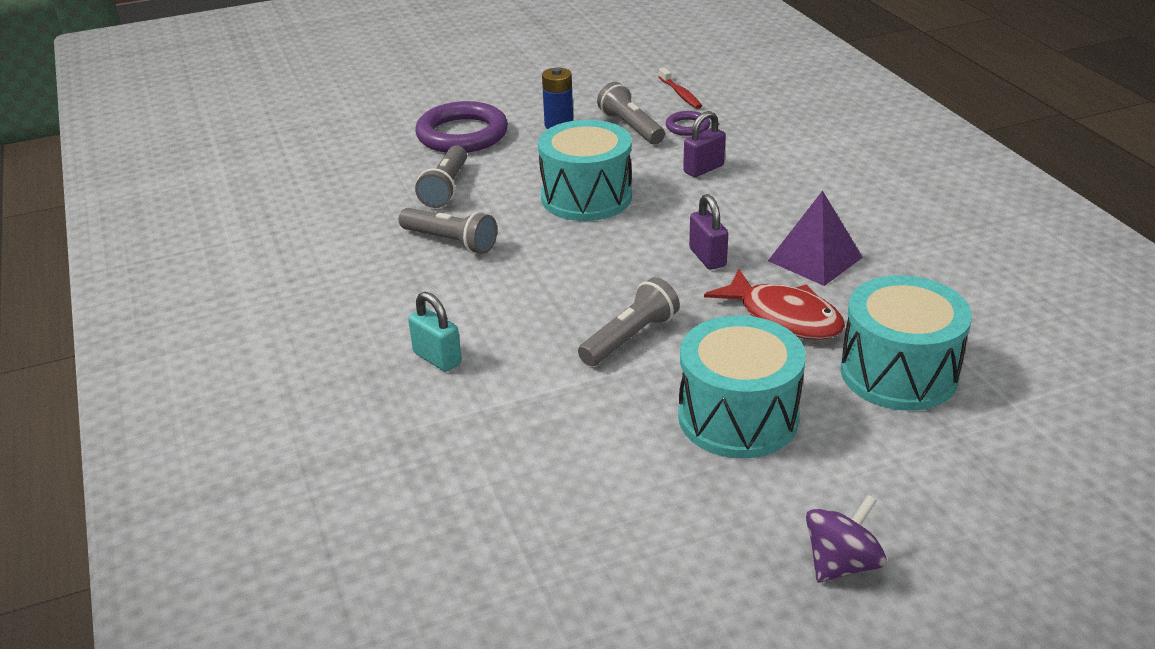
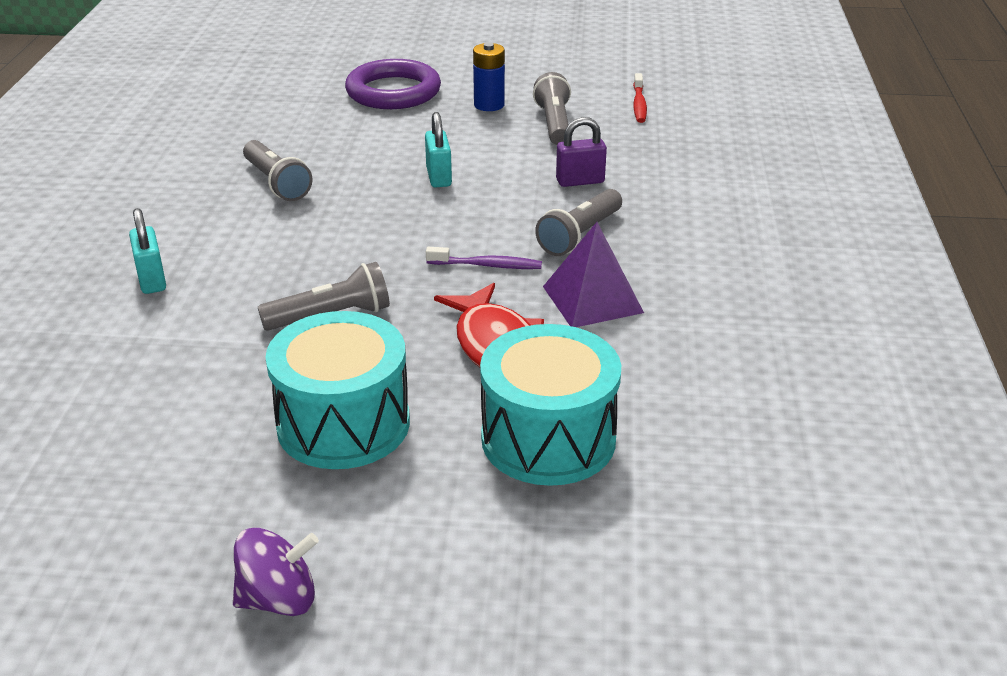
camera: 25 degrees right, 0 degrees up
grey flashlight [415,145,467,208] -> grey flashlight moved to [535,189,622,256]
turquoise drum [538,120,632,221] -> turquoise padlock [425,112,452,188]
purple ring [666,111,710,136] -> none
purple padlock [689,194,728,270] -> purple toothbrush [426,247,542,269]

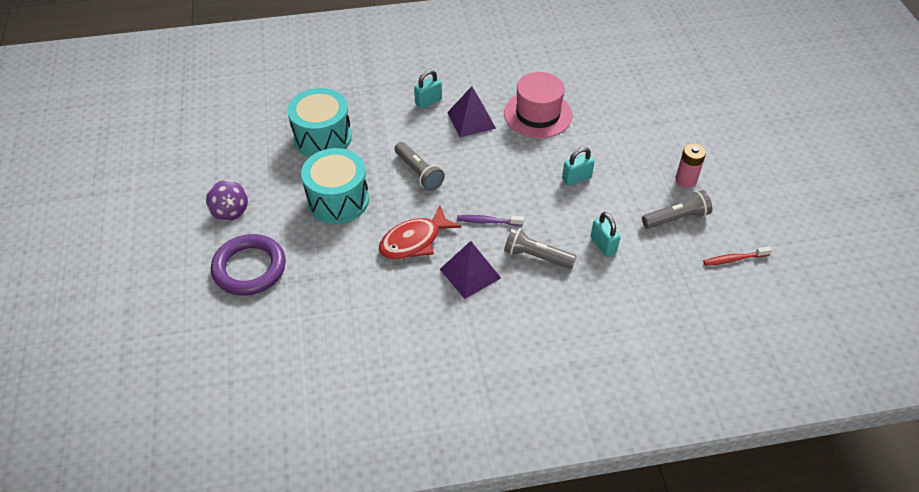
camera: 75 degrees right, 15 degrees up
grey flashlight [243,140,312,201] -> pink hat [504,72,573,138]
purple ring [345,59,441,109] -> purple ring moved to [211,234,286,296]
purple toothbrush [426,247,542,269] -> purple toothbrush turned 105 degrees clockwise [457,215,524,226]
blue battery [473,42,505,111] -> pink battery [676,143,706,188]
turquoise drum [480,324,621,486] -> turquoise drum moved to [287,88,352,157]
purple padlock [556,117,607,187] -> turquoise padlock [591,212,620,257]
none -> purple pyramid [447,86,496,137]

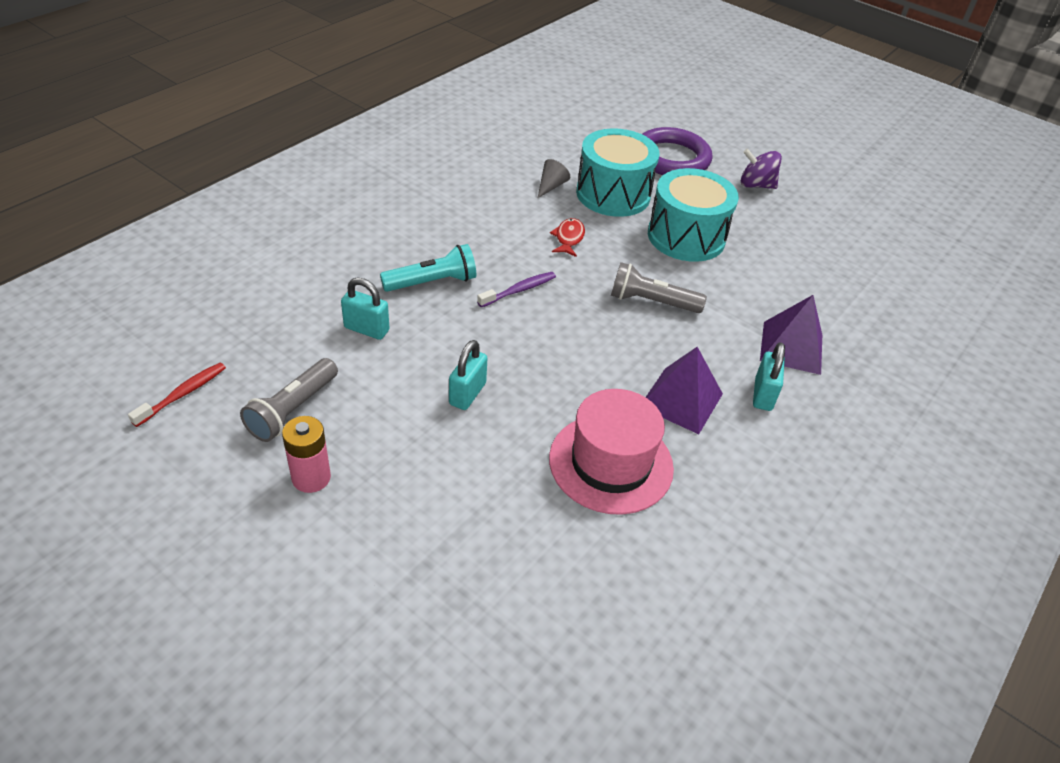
camera: 135 degrees right, 5 degrees down
turquoise drum [287,88,352,157] -> turquoise drum moved to [576,128,660,217]
red fish [379,206,461,260] -> red fish [550,218,585,257], size x0.55
purple pyramid [440,241,501,299] -> purple pyramid moved to [760,295,822,375]
grey flashlight [504,227,577,269] -> turquoise flashlight [380,244,476,292]
none -> grey cone [538,159,570,198]

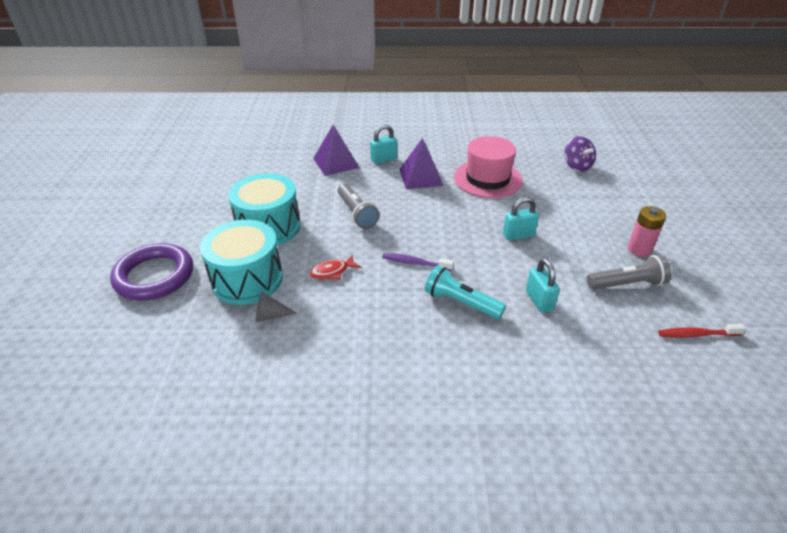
camera: 125 degrees left, 5 degrees down
purple spinning top [741,149,782,189] -> purple spinning top moved to [564,136,596,172]

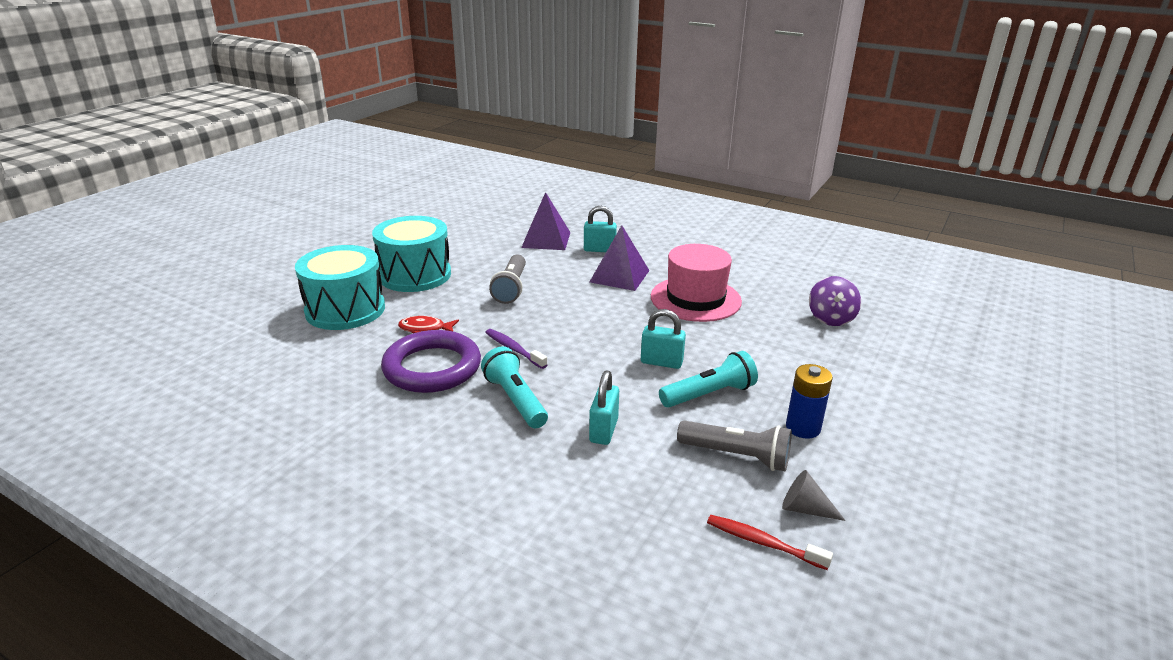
camera: 30 degrees right, 10 degrees down
purple ring [110,243,193,300] -> purple ring moved to [381,330,481,393]
grey cone [256,292,297,322] -> grey cone moved to [782,470,846,521]
pink battery [628,206,666,257] -> blue battery [786,364,833,439]
none -> turquoise flashlight [659,351,758,407]

